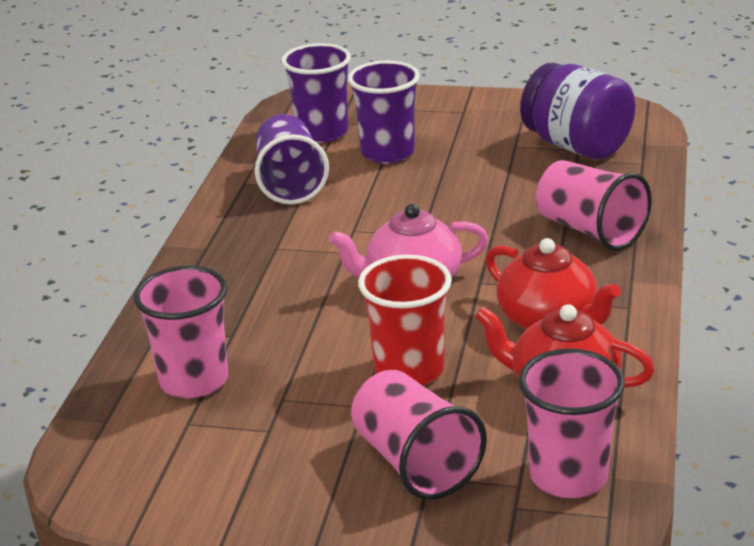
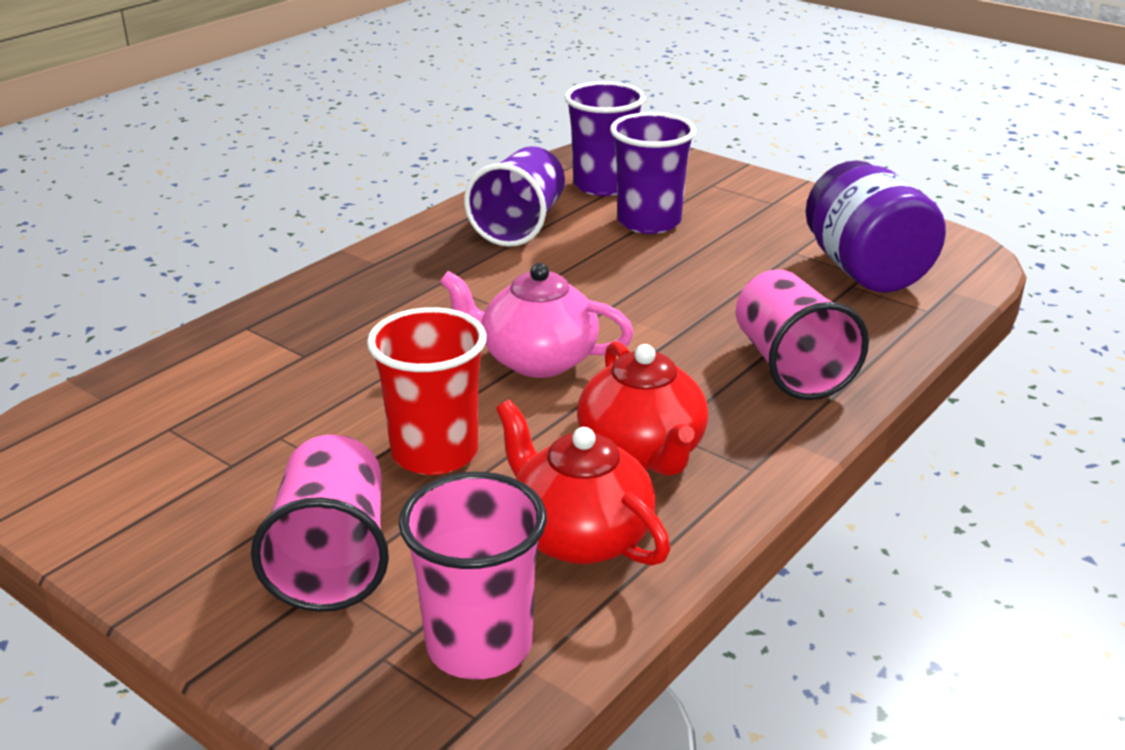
camera: 25 degrees right, 0 degrees up
pink cup [134,265,228,398] -> none

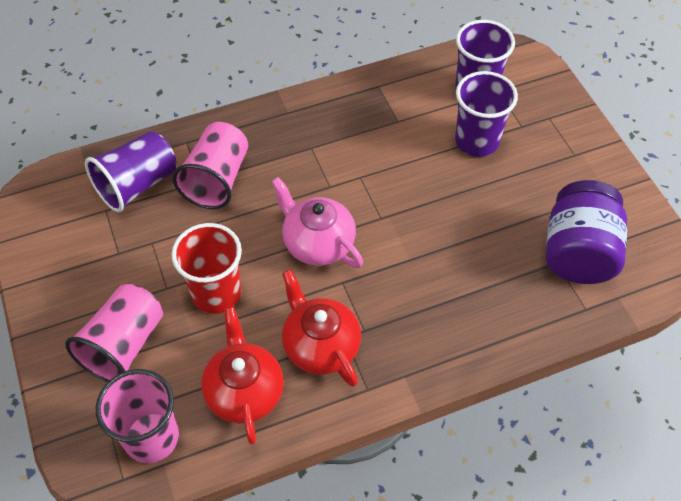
camera: 30 degrees right, 25 degrees up
purple cup [464,146,565,247] -> purple cup moved to [85,131,177,212]
red teapot [577,341,708,476] -> red teapot turned 135 degrees clockwise [282,269,361,387]
pink cup [736,269,869,400] -> pink cup moved to [172,122,248,209]

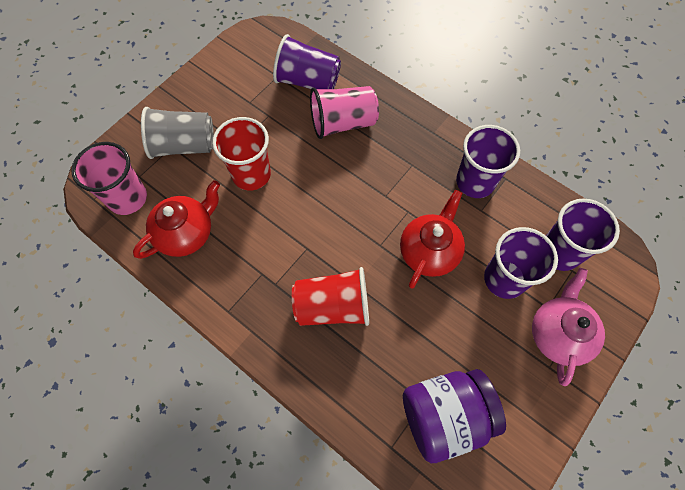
camera: 60 degrees right, 10 degrees up
pink cup [65,284,163,382] -> grey cup [141,107,214,159]
pink teapot [271,177,363,268] -> pink teapot moved to [532,268,605,386]
red teapot [282,269,361,387] -> red teapot moved to [400,190,465,289]
none -> red cup [292,267,369,326]
none -> purple cup [456,125,520,198]

